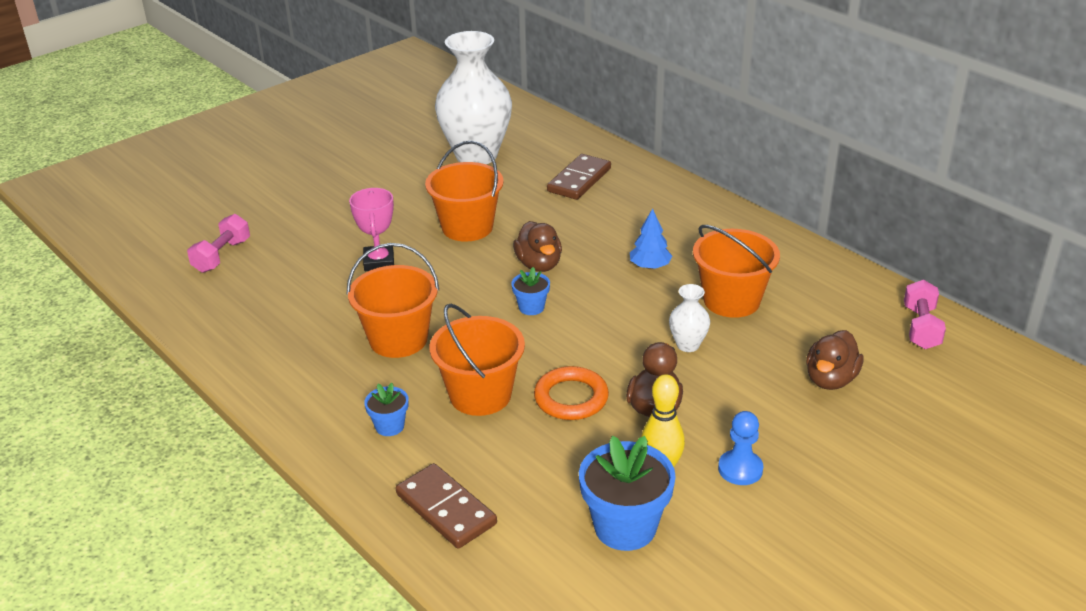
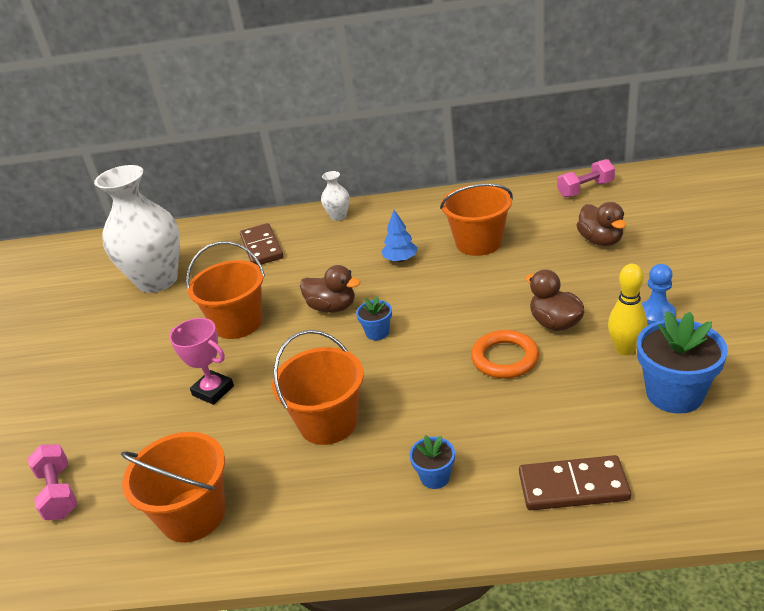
camera: 45 degrees left, 0 degrees up
orange bucket [430,304,525,416] -> orange bucket moved to [121,432,225,543]
white vase [669,284,710,352] -> white vase moved to [321,171,350,221]
pink dumbbell [904,280,946,349] -> pink dumbbell turned 75 degrees counterclockwise [557,159,615,197]

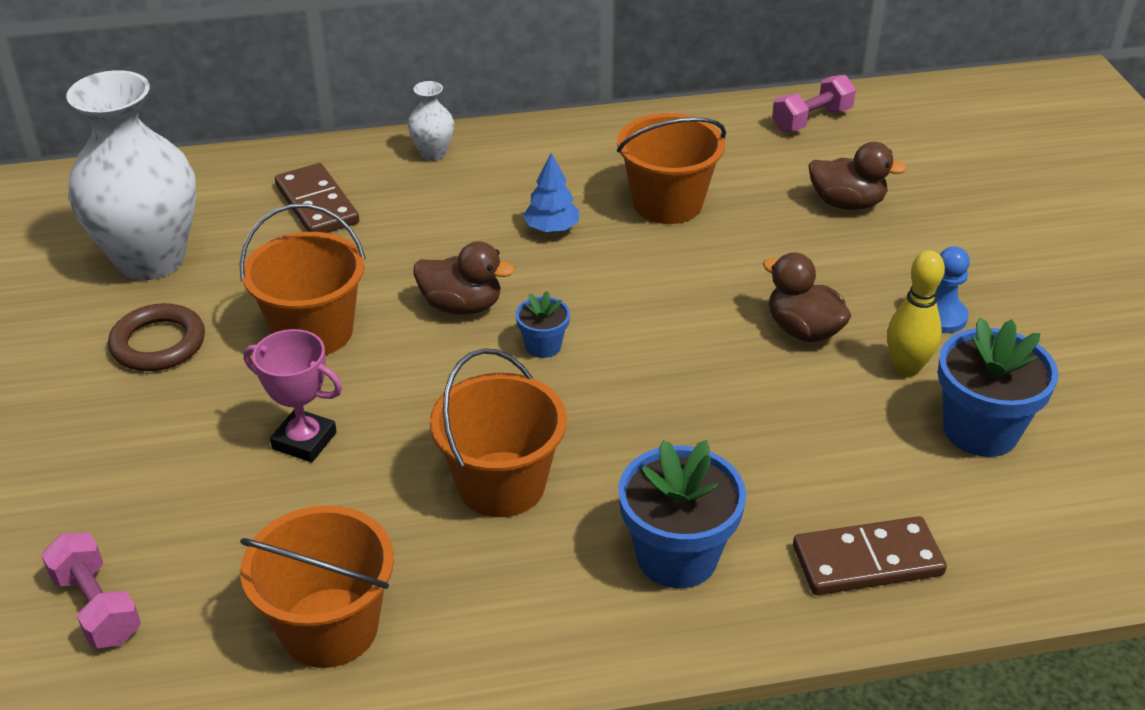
camera: 15 degrees left, 5 degrees up
blue flower pot [409,435,455,489] -> blue flower pot [618,440,746,588], size x1.94
orange ring [471,330,539,379] -> none
brown duck [576,202,626,246] -> brown duck turned 45 degrees counterclockwise [808,142,907,210]
none -> brown ring [108,303,205,371]

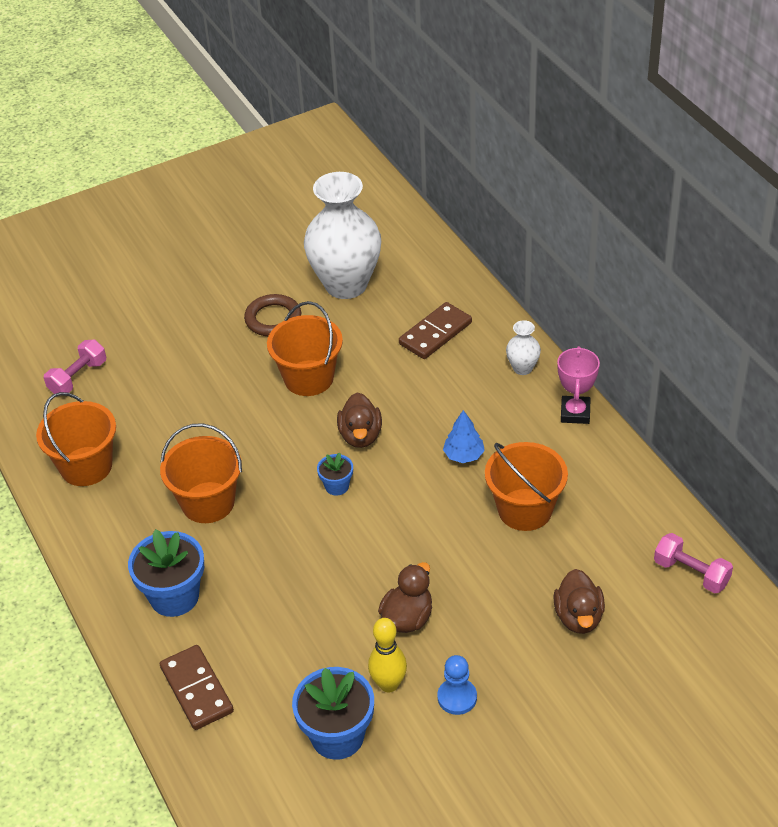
camera: 75 degrees right, 5 degrees up
pink trophy [243,329,342,462] -> pink trophy moved to [557,346,600,424]

